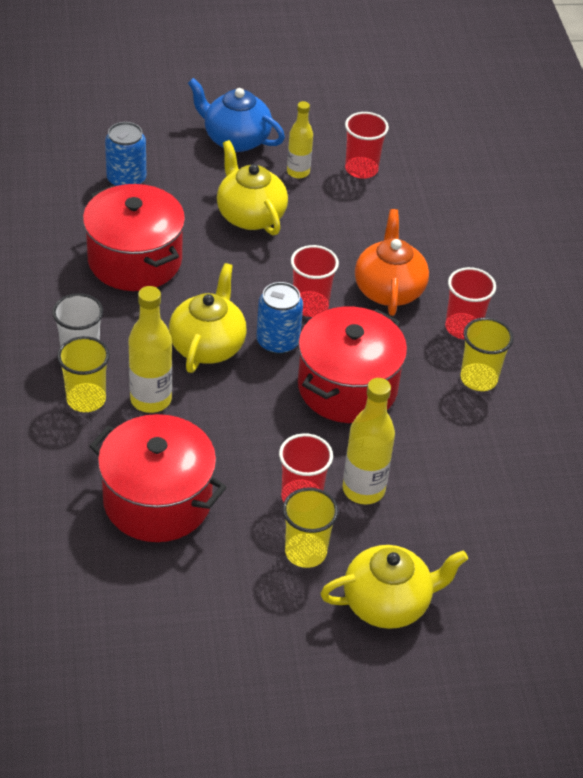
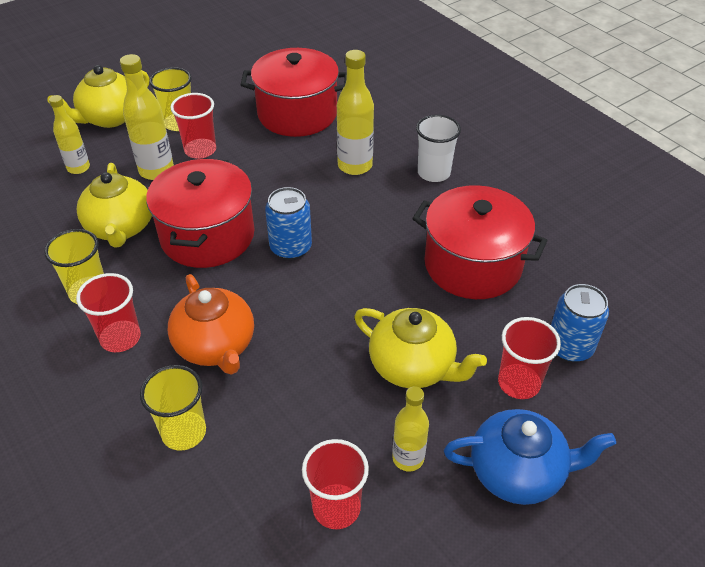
camera: 155 degrees right, 0 degrees up
yellow cup [57,336,110,412] -> yellow cup moved to [140,365,206,451]
yellow teapot [169,263,247,373] -> yellow teapot moved to [77,163,152,248]
red cup [291,245,339,317] -> red cup moved to [498,317,561,399]
none -> yellow bottle [49,95,90,174]

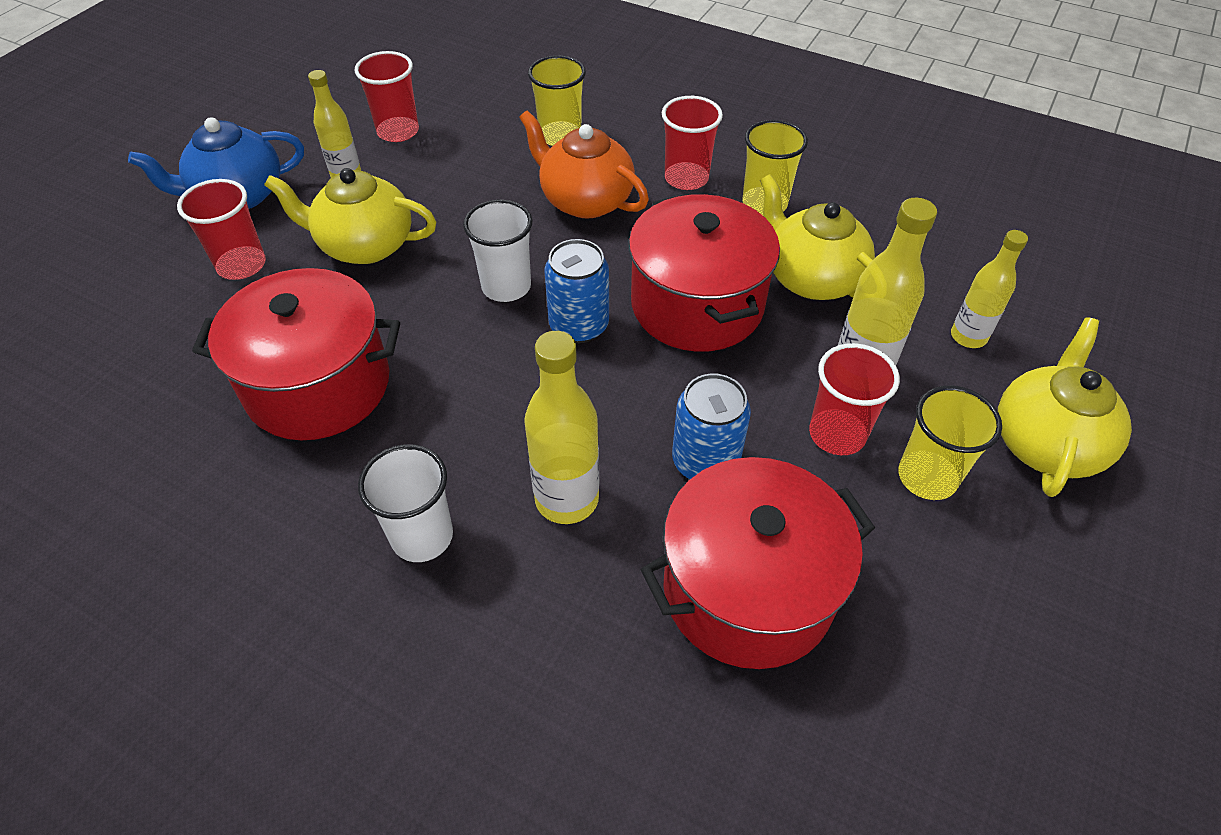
camera: 155 degrees right, 5 degrees up
blue can [551,284,609,362] -> blue can moved to [672,374,751,479]
none -> white cup [463,200,533,302]

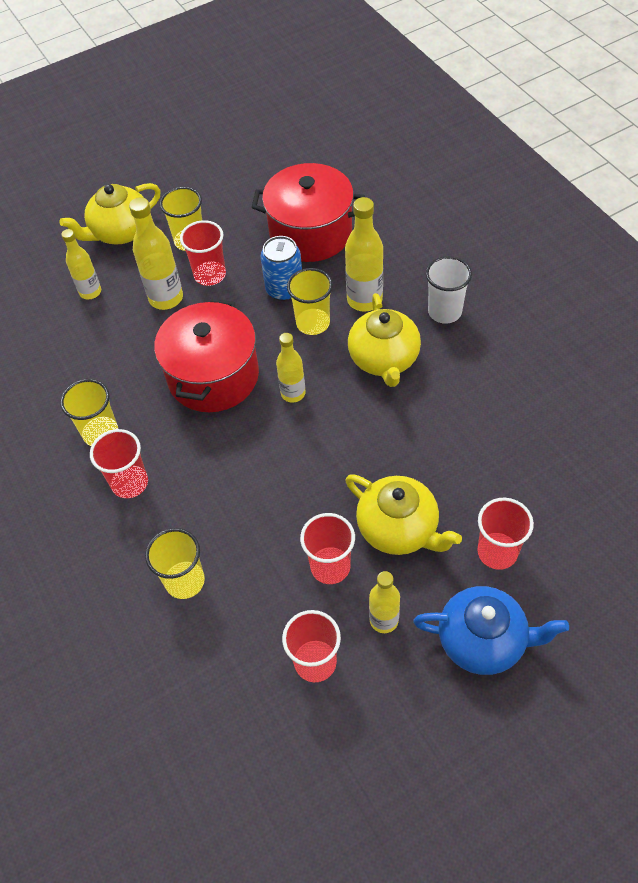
camera: 145 degrees left, 5 degrees up
red pot [192,268,400,440] -> none
white cup [463,200,533,302] -> none
orange teapot [519,110,649,218] -> none
blue can [544,239,609,343] -> yellow bottle [276,333,306,403]
yellow teapot [760,174,875,300] -> yellow teapot moved to [348,293,421,387]
none -> yellow cup [287,268,333,335]
none -> red cup [300,513,355,584]

